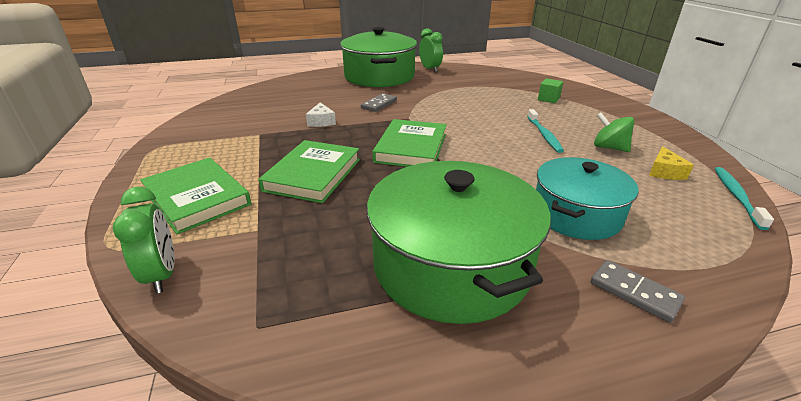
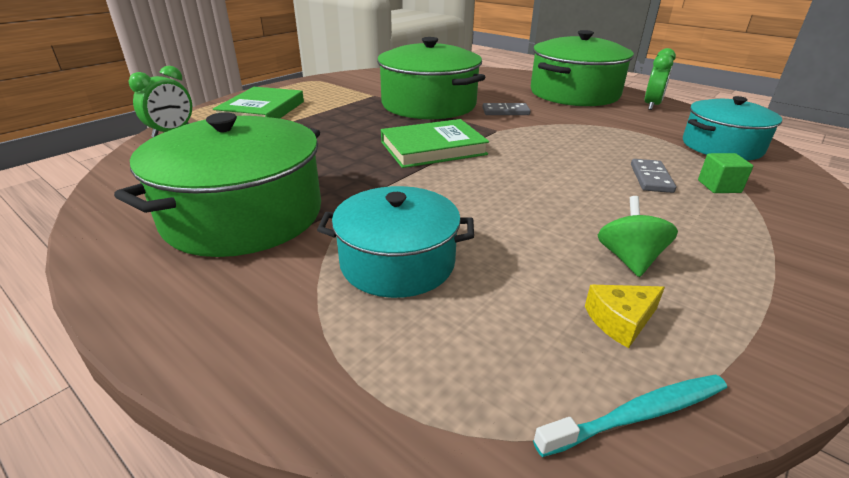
camera: 55 degrees right, 0 degrees up
green book [258,140,360,203] -> none
white cheese [306,102,336,127] -> green pot [377,37,486,119]
turquoise toothbrush [527,109,564,153] -> none
grey domino [591,260,685,323] -> grey domino moved to [631,159,676,193]
none -> turquoise pot [683,96,782,160]

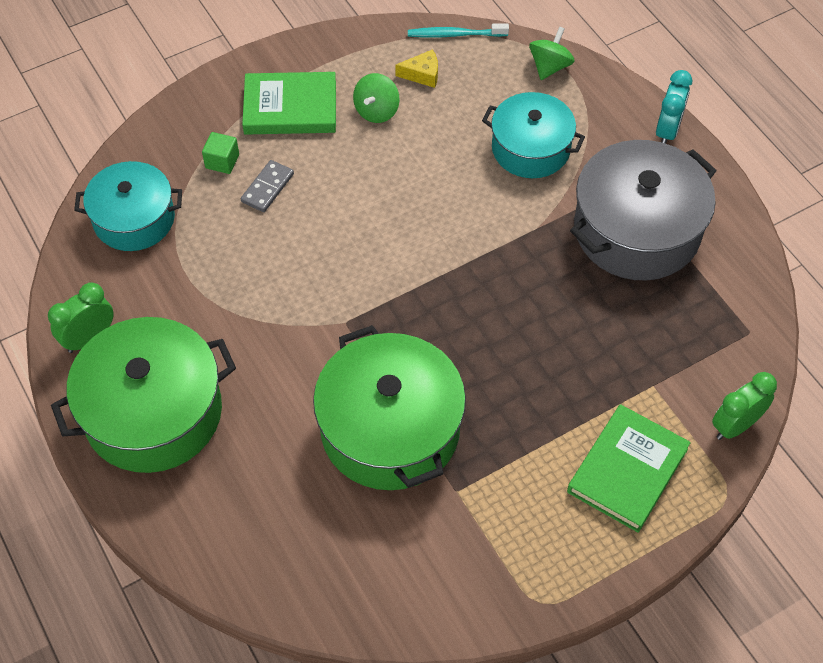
camera: 160 degrees left, 25 degrees up
green pot [114,112,321,257] -> grey pot [570,140,717,280]
green book [381,119,489,168] -> green book moved to [242,72,336,135]
grey domino [482,103,531,115] -> none
none -> green spinning top [529,27,575,80]
none -> turquoise clock [656,70,692,144]

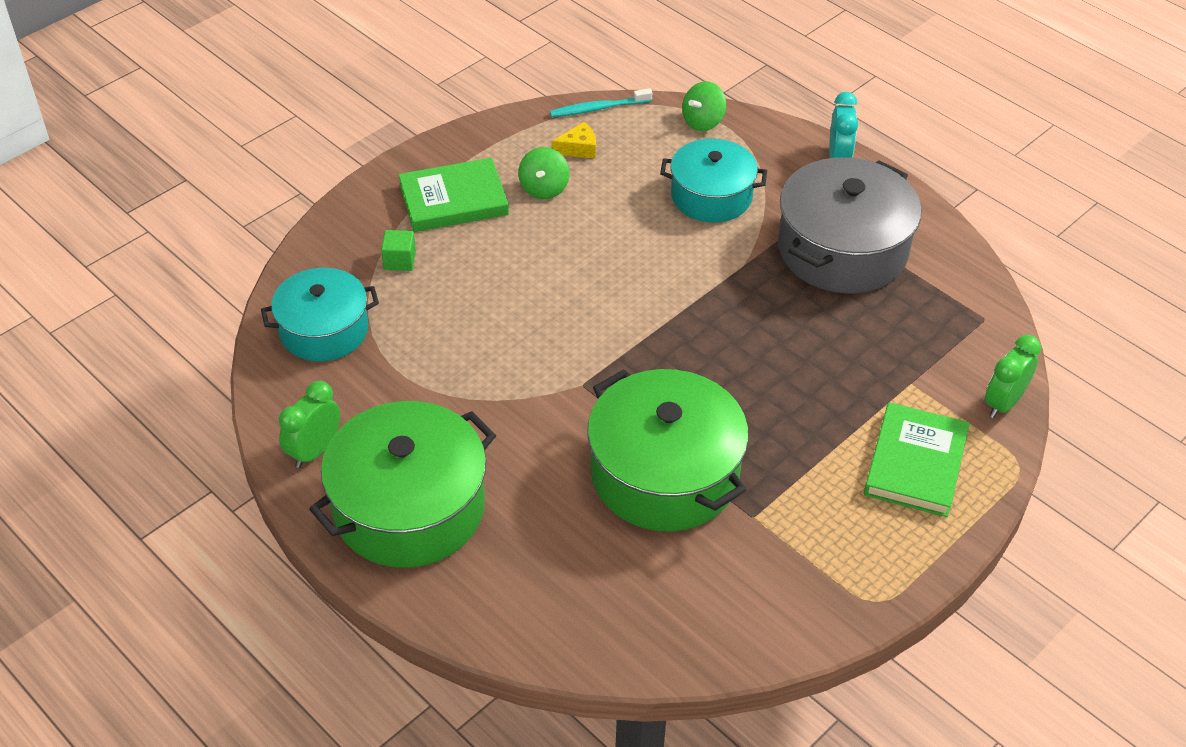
camera: 15 degrees left, 10 degrees down
grey domino [241,160,294,212] -> none
green spinning top [529,27,575,80] -> green spinning top turned 150 degrees counterclockwise [682,81,726,131]

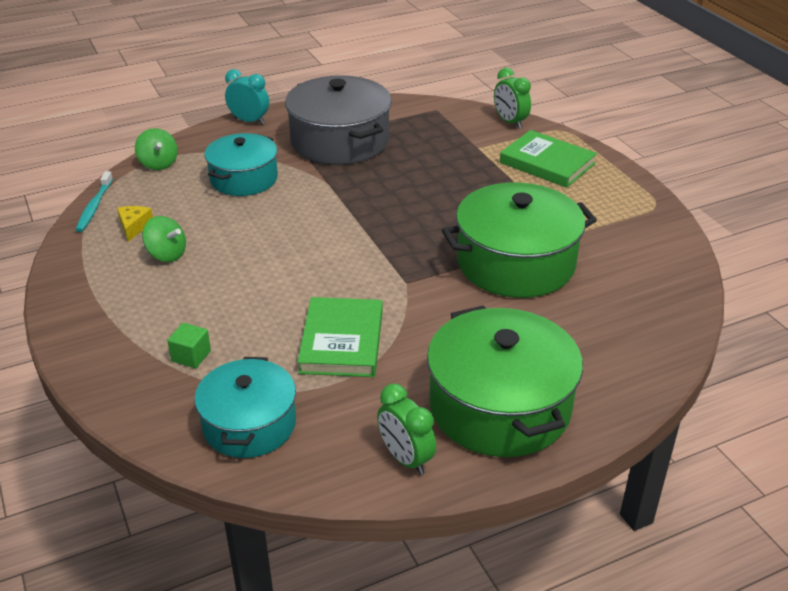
camera: 70 degrees left, 10 degrees down
green book [399,158,509,232] -> green book moved to [298,297,383,377]

